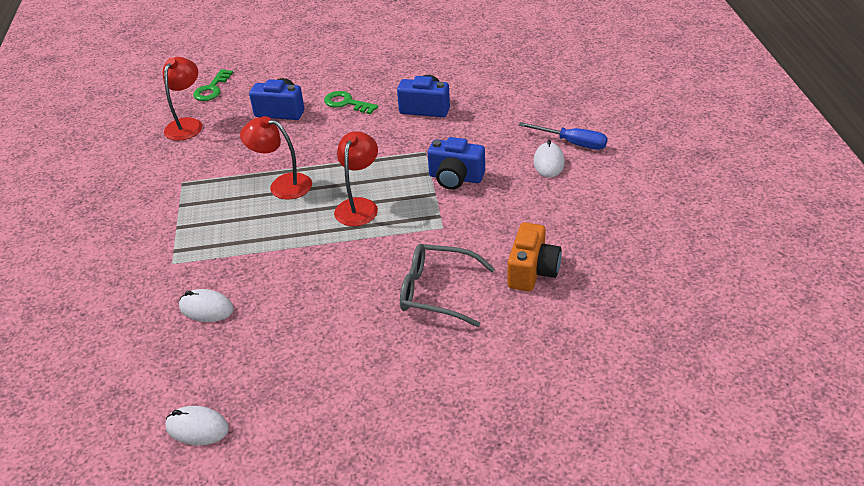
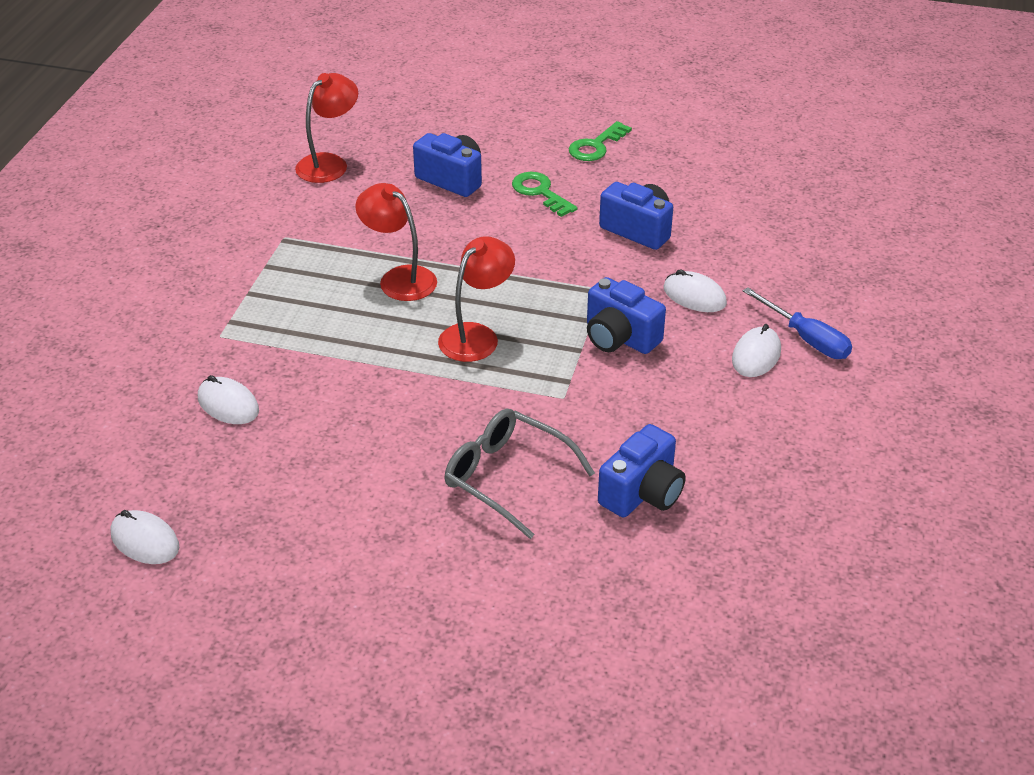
camera: 20 degrees right, 0 degrees up
green key [193,69,233,101] -> green key moved to [569,121,632,161]
orange camera [508,222,562,292] -> blue camera [598,424,686,517]
none -> white mouse [664,269,727,312]

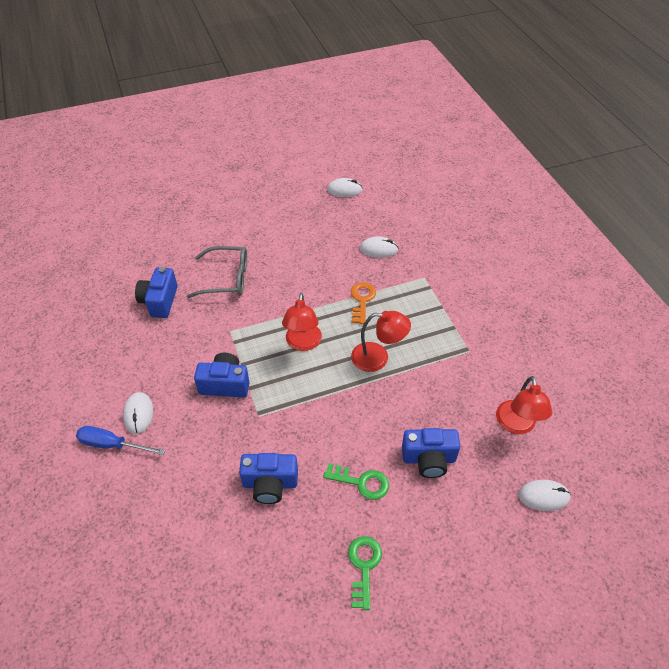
camera: 145 degrees right, 10 degrees up
white mouse [664,269,727,312] -> white mouse moved to [518,480,571,511]
none -> orange key [351,282,376,324]

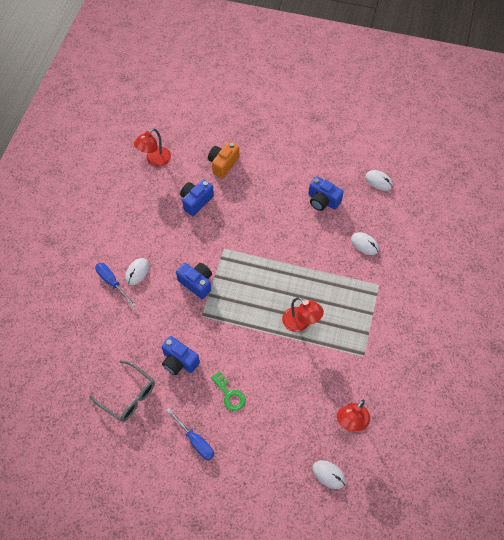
camera: 35 degrees right, 10 degrees up
grey glasses [187,246,247,298] -> grey glasses moved to [89,360,155,422]
red lamp [282,293,322,351] -> red lamp moved to [134,128,171,167]
green key [348,536,382,610] -> blue screwdriver [166,408,214,460]
orange key [351,282,376,324] -> none
blue camera [402,428,460,478] -> blue camera moved to [309,176,343,211]
none -> orange camera [208,141,239,178]

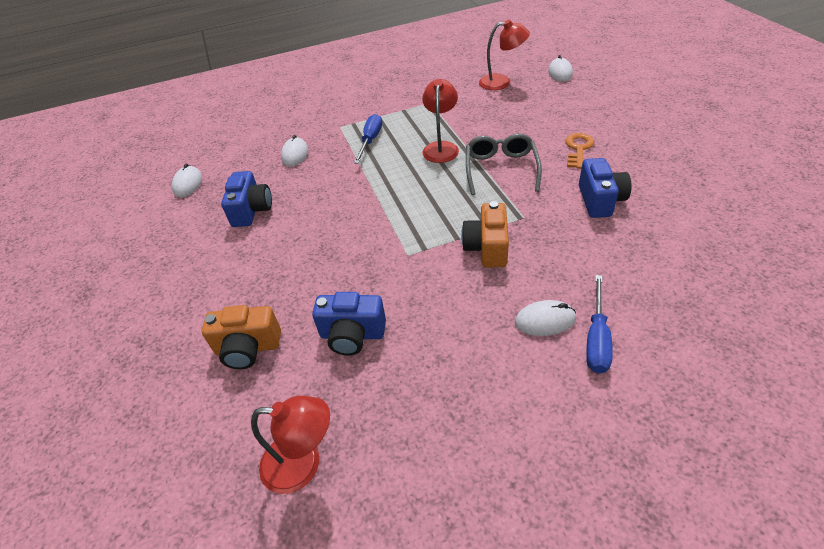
camera: 120 degrees left, 15 degrees down
grey glasses [89,360,155,422] -> grey glasses moved to [466,134,542,195]
blue screwdriver [166,408,214,460] -> blue screwdriver moved to [354,114,382,163]
blue camera [176,263,212,299] -> orange camera [461,201,509,267]
green key [210,371,246,411] -> orange key [565,133,594,169]

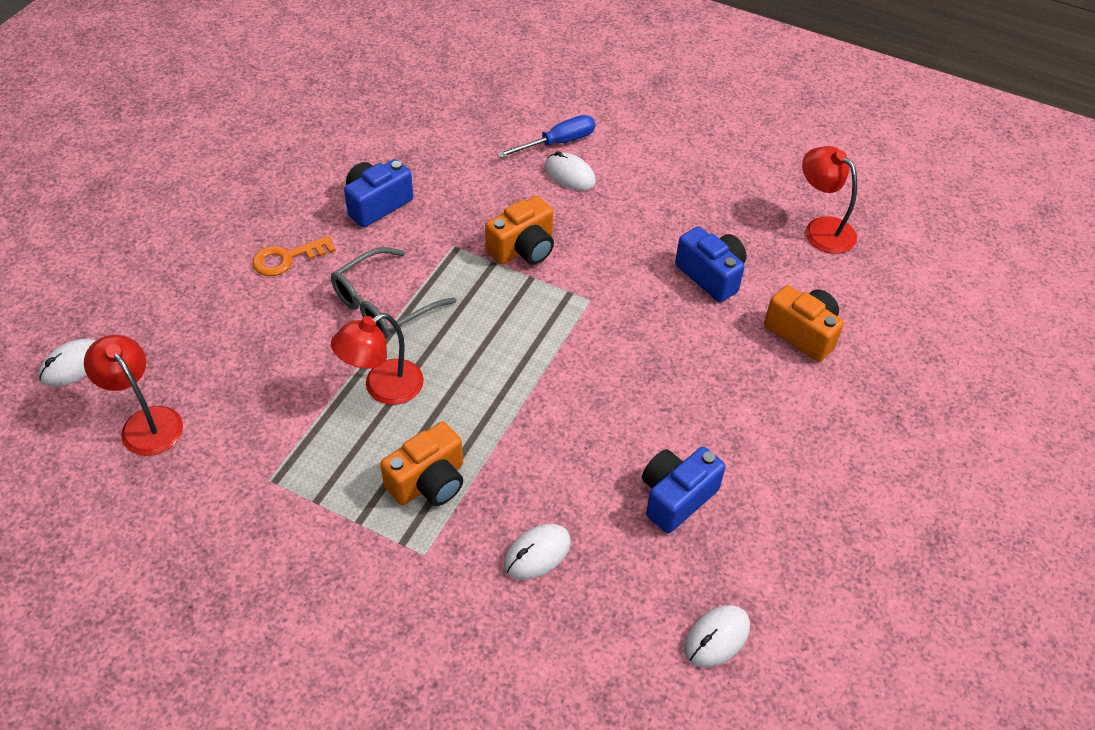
camera: 140 degrees left, 5 degrees up
blue screwdriver [354,114,382,163] -> orange camera [380,422,463,506]

